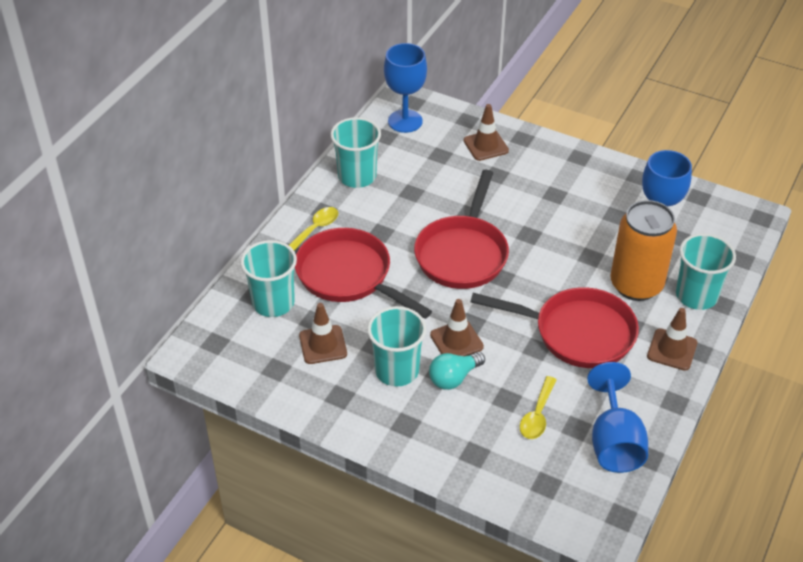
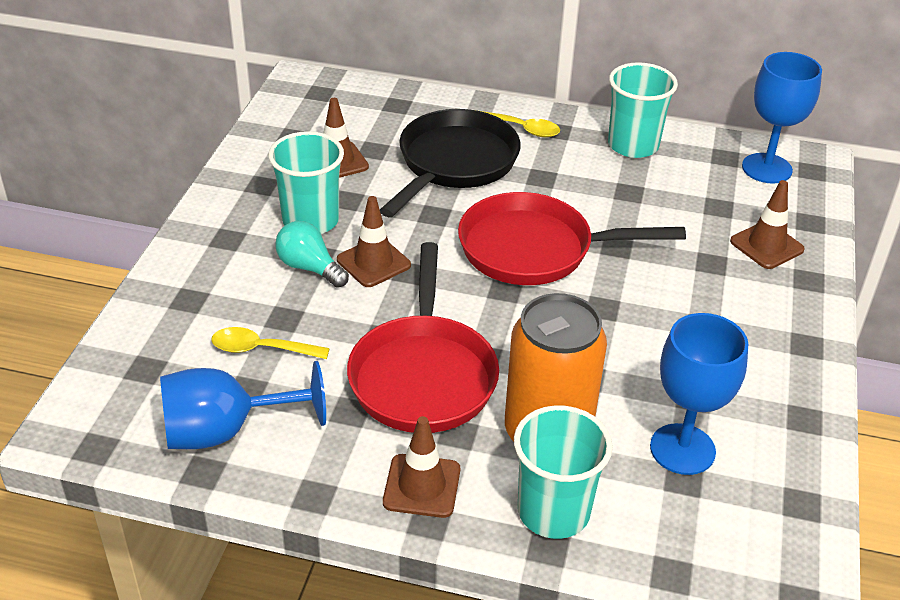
camera: 75 degrees right, 5 degrees down
turquoise cup [241,240,297,317] -> none
red pan [295,228,432,319] -> black pan [380,109,521,217]

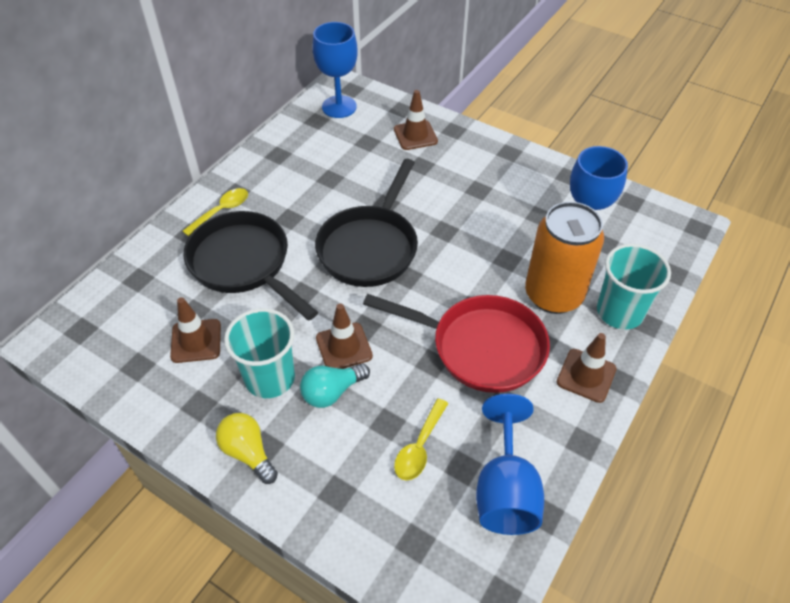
camera: 70 degrees left, 10 degrees up
red pan [458,192,686,285] -> black pan [315,159,418,287]
turquoise cup [608,62,678,158] -> none
none -> yellow light bulb [216,413,278,484]

